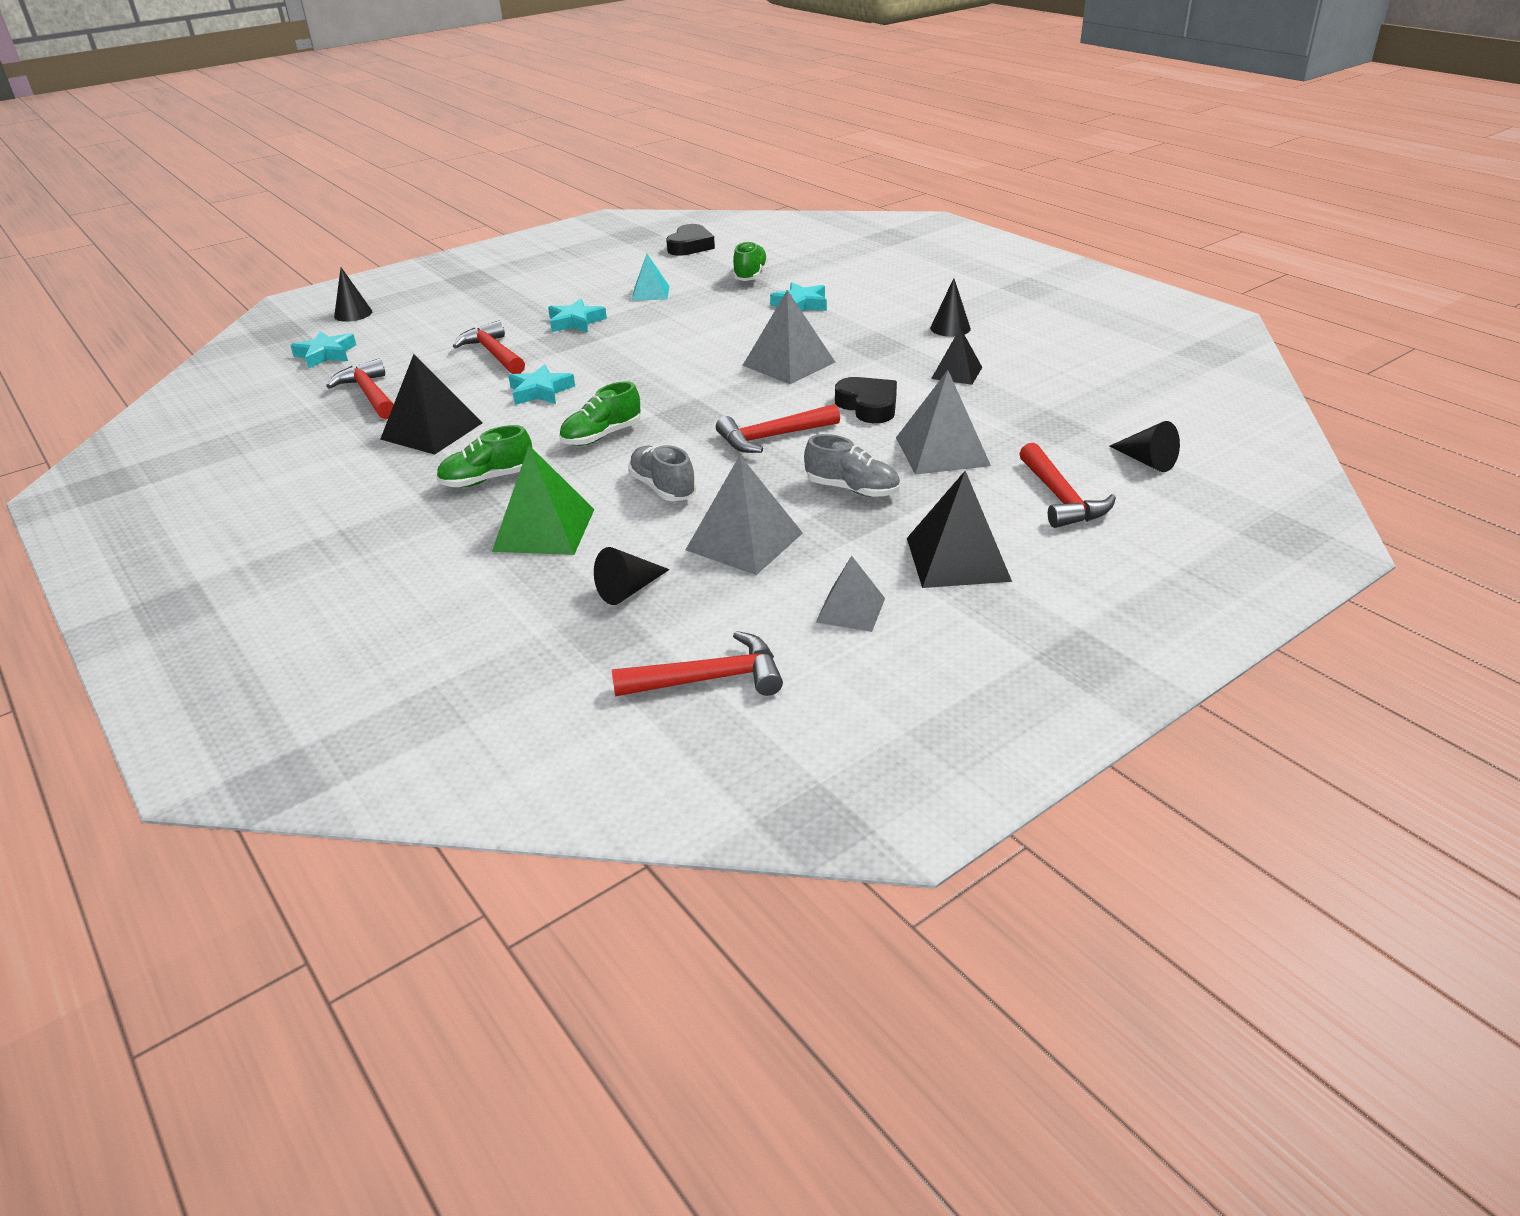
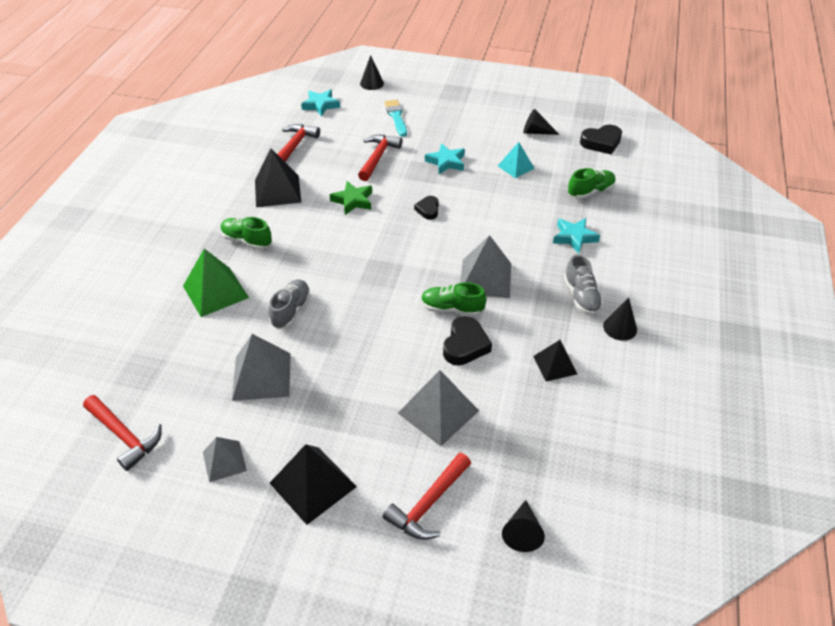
camera: 50 degrees right, 10 degrees up
turquoise star [508,364,575,405] -> green star [330,181,372,215]
green shoe [559,381,640,446] -> green shoe moved to [421,282,486,317]
black cone [594,547,670,605] -> black cone moved to [523,109,560,135]
red hammer [716,404,840,453] -> none
grey shoe [804,434,900,497] -> grey shoe moved to [564,255,603,315]
none -> turquoise brush [384,99,407,137]
none -> black heart [414,196,439,220]

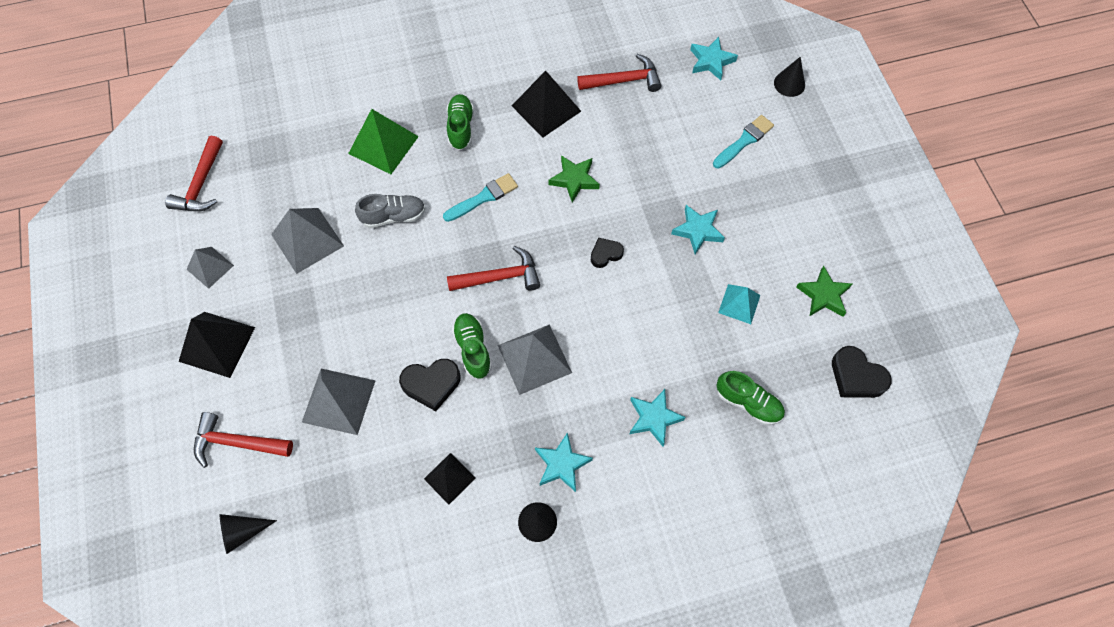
camera: 60 degrees right, 20 degrees up
red hammer [358,135,402,181] -> red hammer moved to [447,246,540,291]
black cone [523,109,560,135] -> green star [796,266,852,317]
grey shoe [564,255,603,315] -> turquoise star [535,432,593,492]
none -> turquoise brush [443,173,518,222]

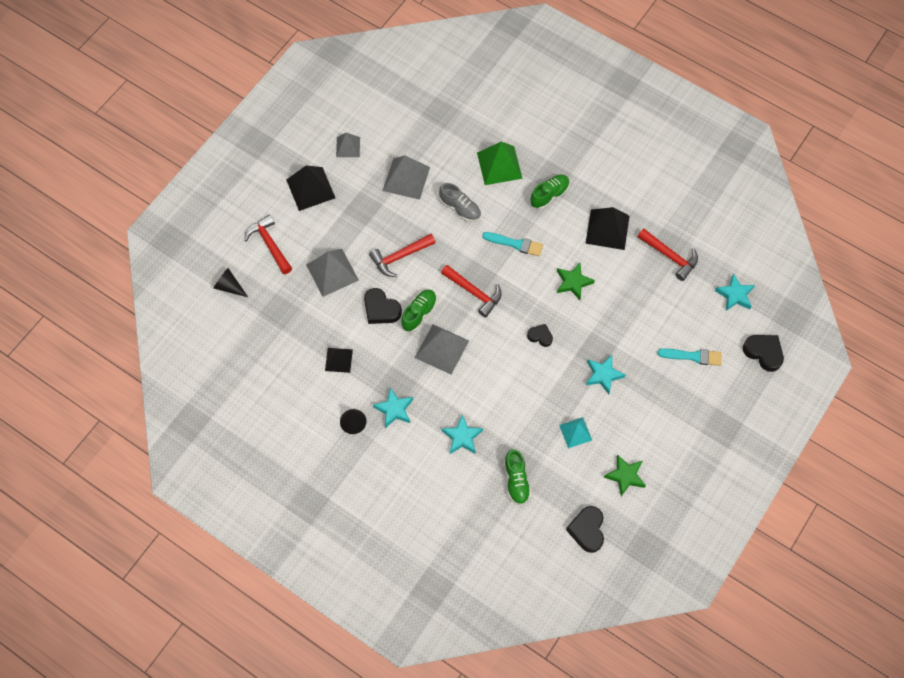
camera: 50 degrees right, 0 degrees up
red hammer [165,136,223,211] -> red hammer moved to [369,234,436,277]
black cone [774,57,805,97] -> black heart [743,335,784,372]

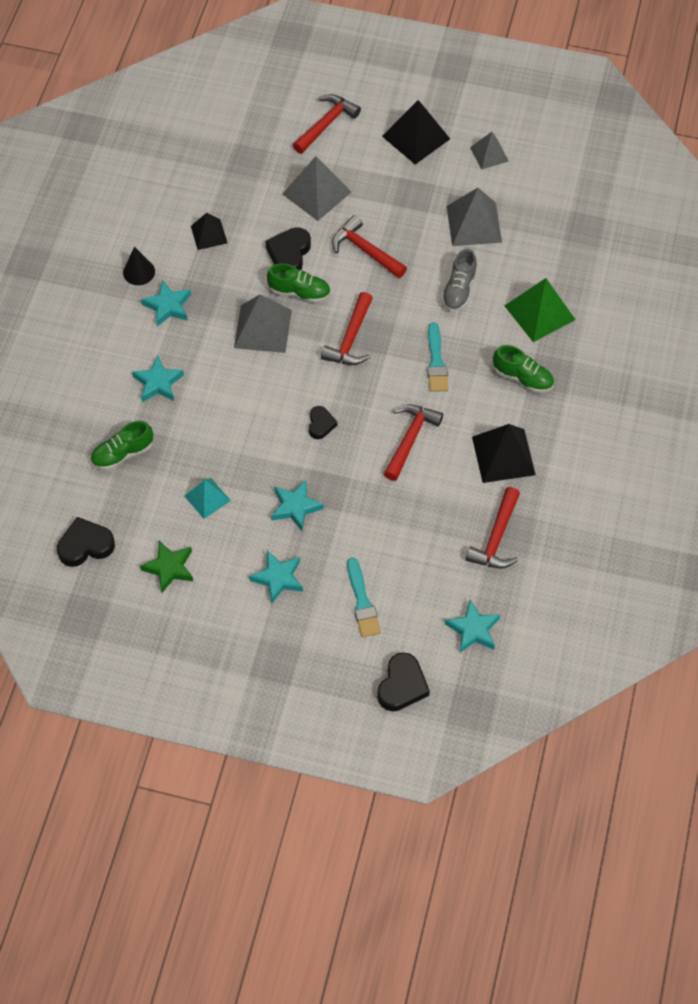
camera: 70 degrees right, 5 degrees down
black cone [213,268,248,297] -> none
green star [557,263,595,300] -> red hammer [384,404,443,481]
none -> turquoise star [249,551,303,603]

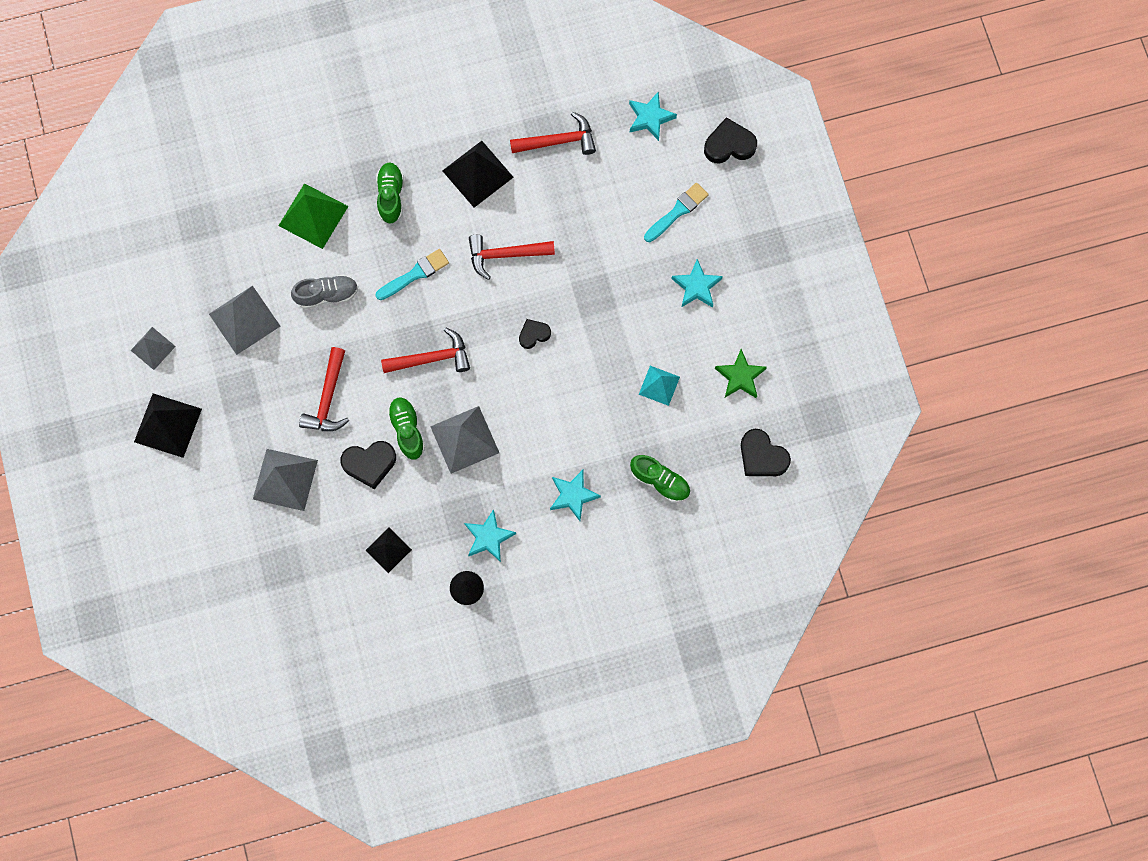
camera: 120 degrees left, 15 degrees up
turquoise star [271,480,324,531] -> none
red hammer [293,94,361,154] -> none

